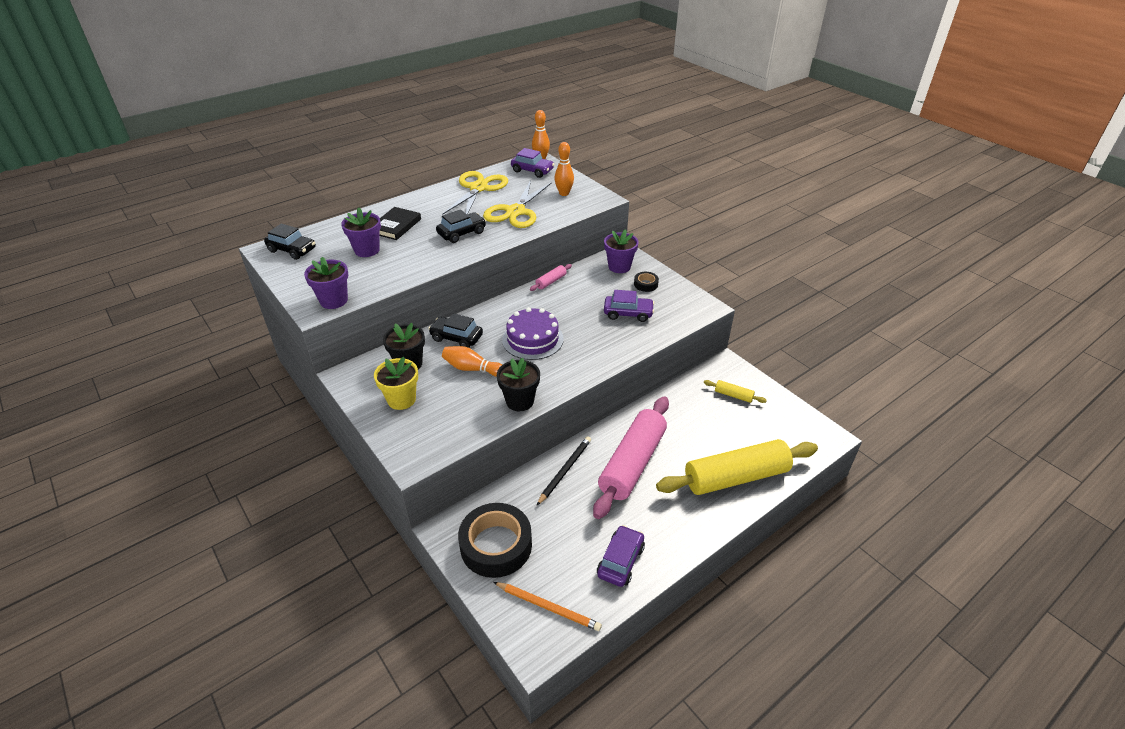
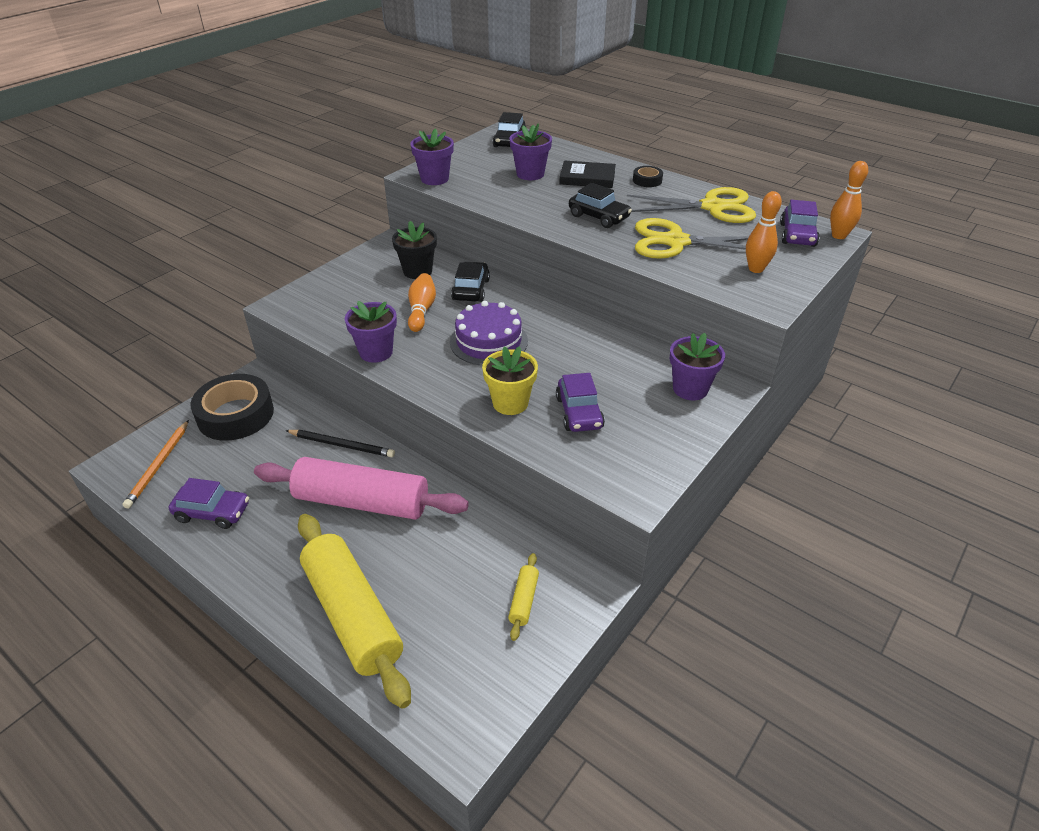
camera: 75 degrees right, 0 degrees up
yellow flower pot [374,357,418,410] -> yellow flower pot moved to [482,346,538,415]
black flower pot [497,358,540,411] -> purple flower pot [345,301,397,363]
pink rolling pin [530,264,572,291] -> none
black tape [634,272,659,292] -> black tape moved to [633,166,663,187]

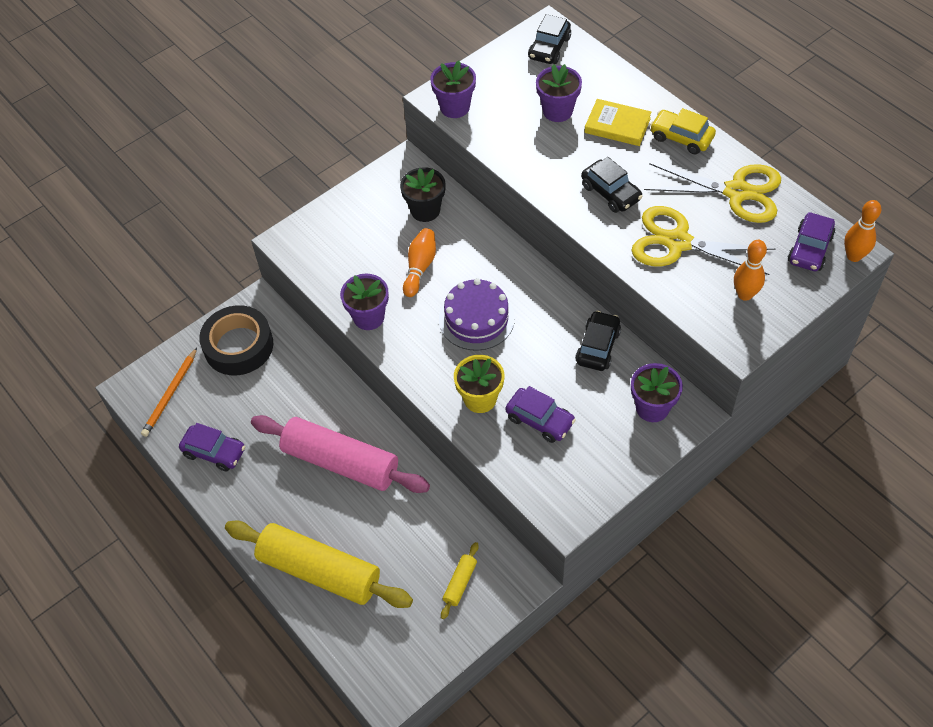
camera: 15 degrees right, 15 degrees up
black pencil [285,430,395,457] -> none
yellow rolling pin [298,514,411,709] -> yellow rolling pin turned 45 degrees counterclockwise [225,521,413,608]
black car [451,262,490,302] -> black car moved to [575,311,621,371]
purple car [556,373,605,432] -> purple car turned 60 degrees counterclockwise [505,386,576,443]
black book [559,160,616,188] -> yellow book [584,99,651,146]
black tape [633,166,663,187] -> yellow car [650,108,716,154]

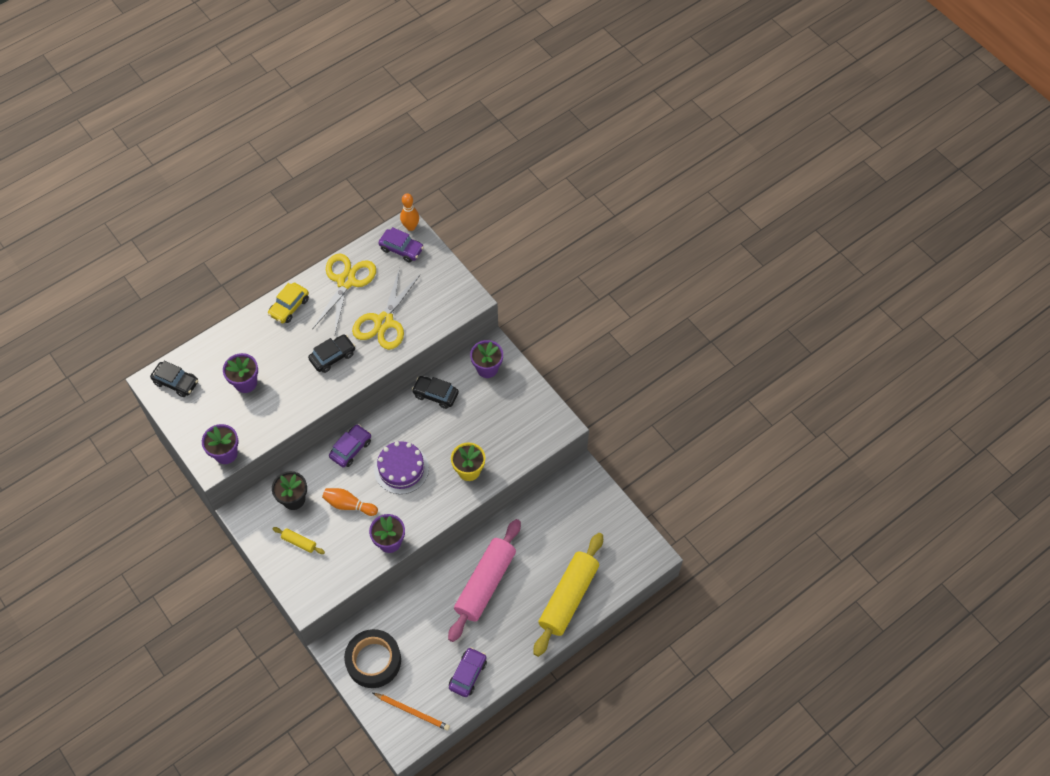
camera: 90 degrees left, 5 degrees up
yellow rolling pin [441,542,478,619] -> yellow rolling pin moved to [273,527,325,554]
purple car [505,386,576,443] -> purple car moved to [329,424,371,467]
yellow book [584,99,651,146] -> none
orange bowling pin [734,240,767,301] -> none

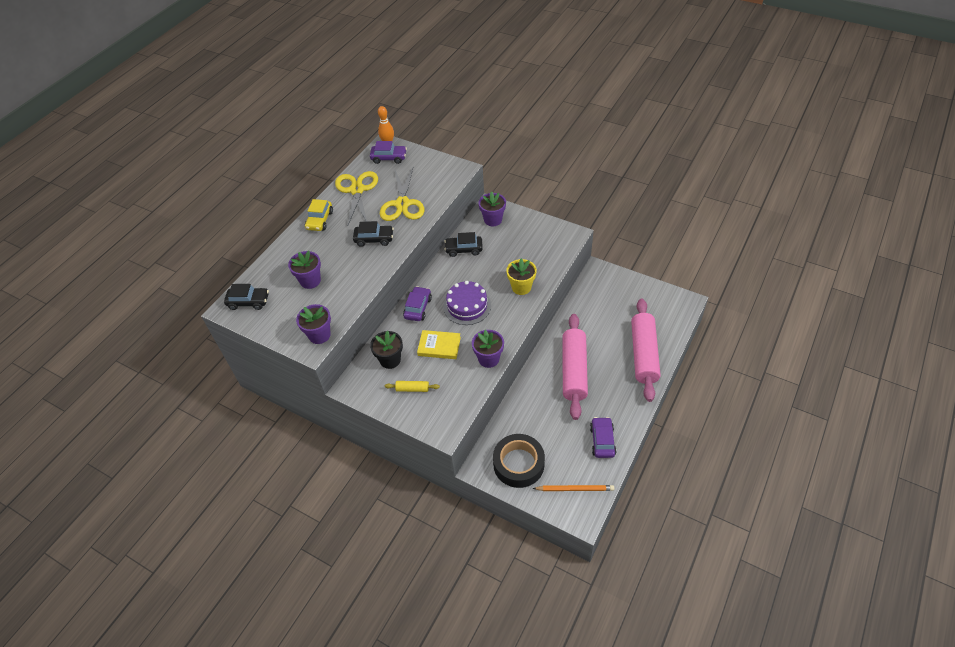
camera: 20 degrees left, 10 degrees down
black car [308,334,355,373] -> black car turned 60 degrees clockwise [353,221,394,247]
orange bowling pin [322,488,378,516] -> yellow book [417,330,461,359]
yellow rolling pin [533,533,603,657] -> pink rolling pin [631,299,661,402]

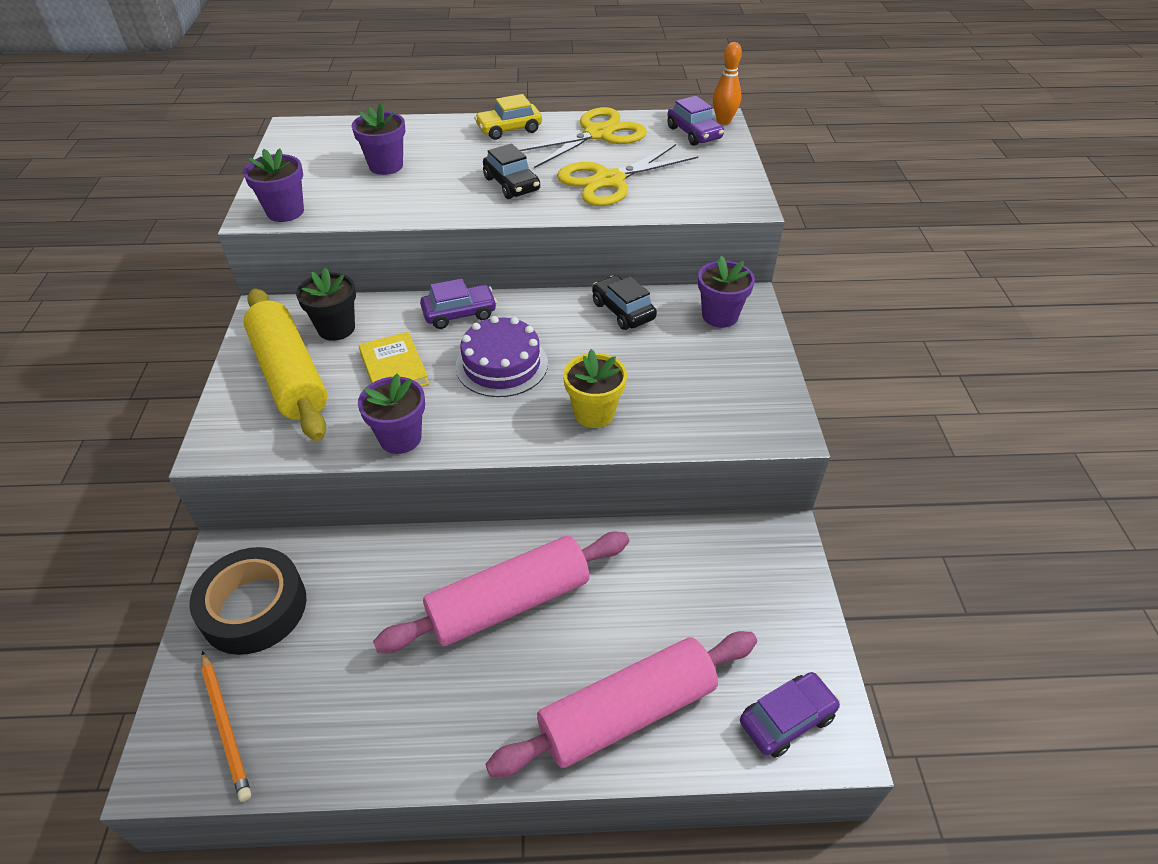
camera: 55 degrees right, 5 degrees down
black car [224,284,269,310] -> none
yellow rolling pin [385,381,440,392] -> yellow rolling pin [243,288,327,441], size x2.43
purple car [590,417,616,458] -> purple car moved to [740,672,840,758]

